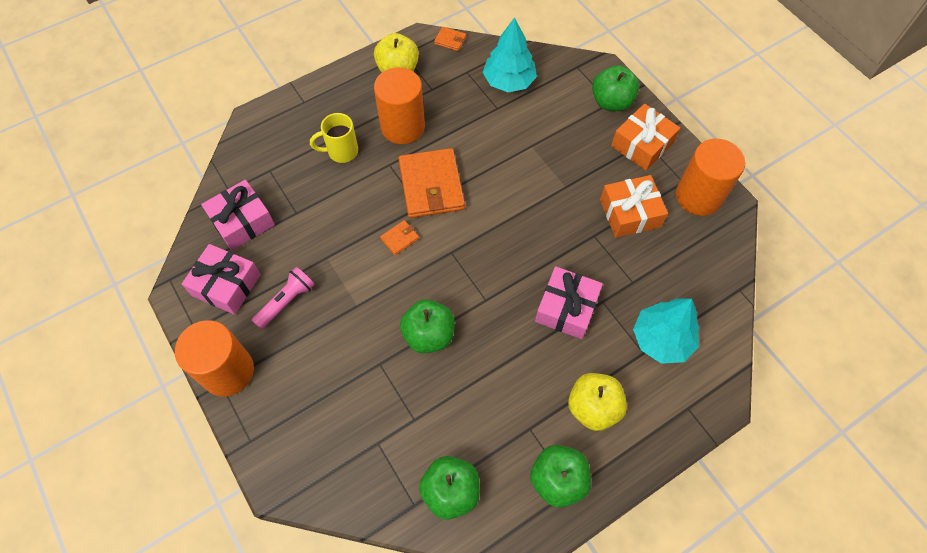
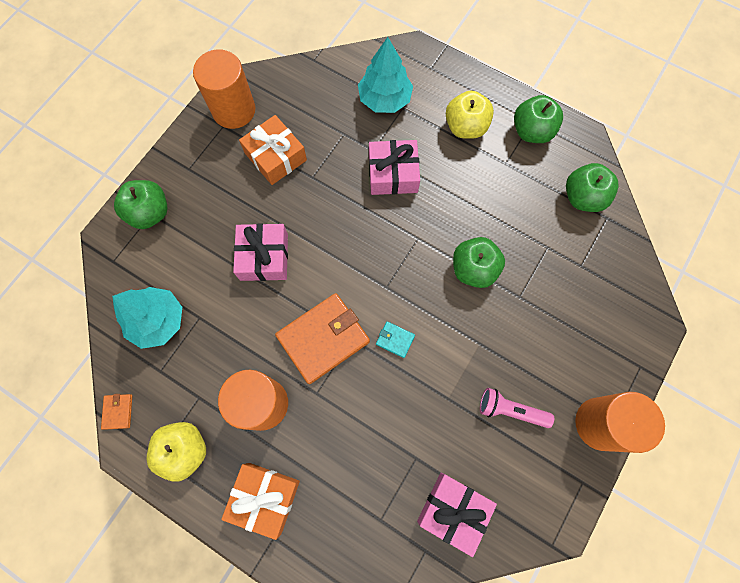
camera: 115 degrees left, 10 degrees up
pink gift [182,244,261,315] -> pink gift moved to [233,223,288,281]
yellow mug [310,113,358,163] -> none
orange wallet [380,220,419,255] -> turquoise wallet [376,321,415,358]
orange gift [611,104,680,171] -> orange gift moved to [221,463,300,540]

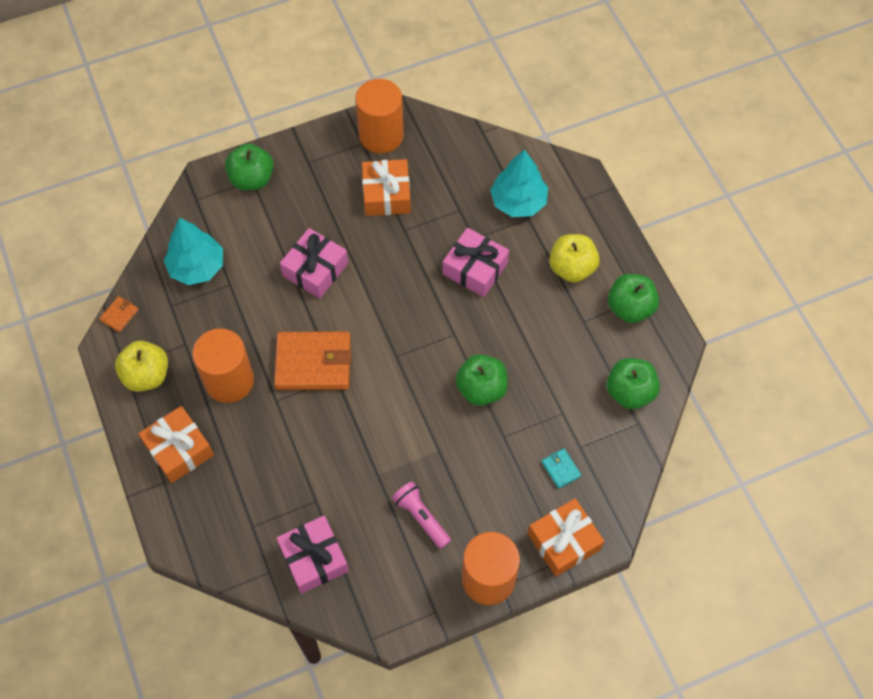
camera: 35 degrees right, 10 degrees down
turquoise wallet [376,321,415,358] -> turquoise wallet moved to [542,449,581,488]
none -> orange gift [528,498,605,577]

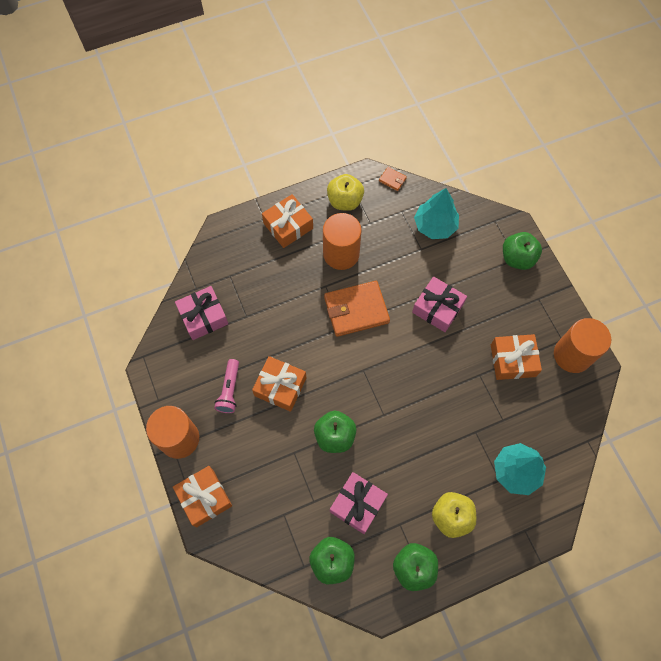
camera: 90 degrees right, 5 degrees up
orange wallet [274,331,352,390] -> orange wallet turned 75 degrees clockwise [324,281,390,337]
pink flashlight [392,481,451,549] -> pink flashlight turned 135 degrees clockwise [214,359,239,413]
pink gift [443,228,509,297] -> pink gift moved to [330,472,388,534]
turquoise wallet [542,449,581,488] -> none
none -> orange gift [252,356,306,412]

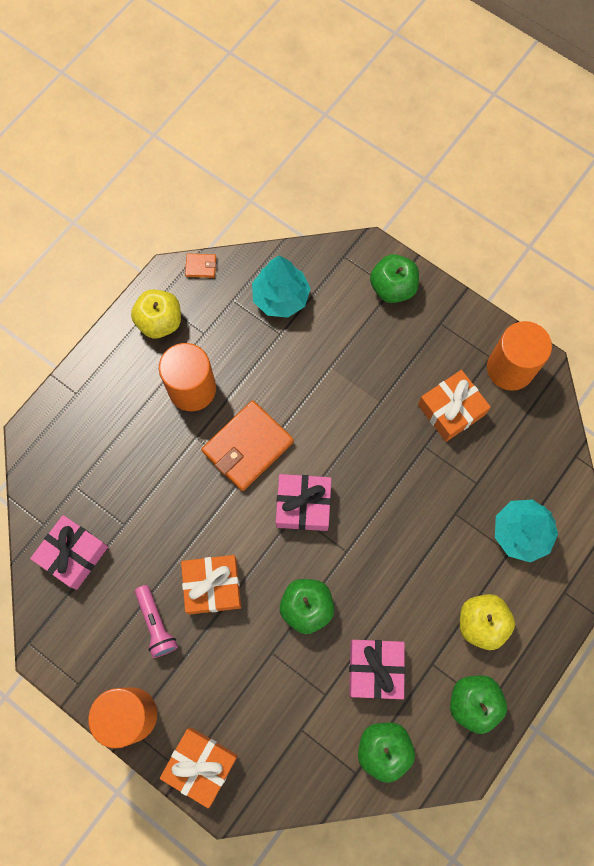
camera: 30 degrees left, 5 degrees up
orange gift [262,194,313,248] -> none
pink gift [412,277,467,332] -> pink gift moved to [276,474,332,531]

